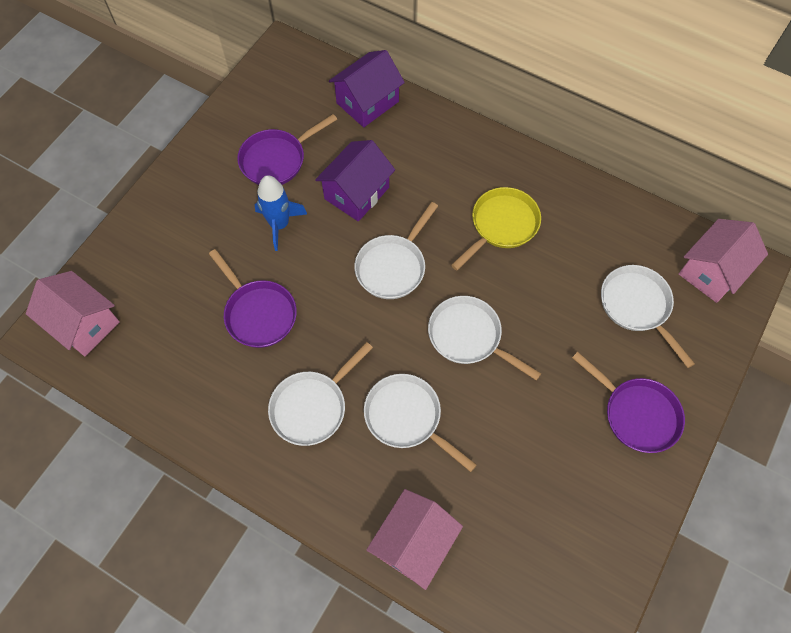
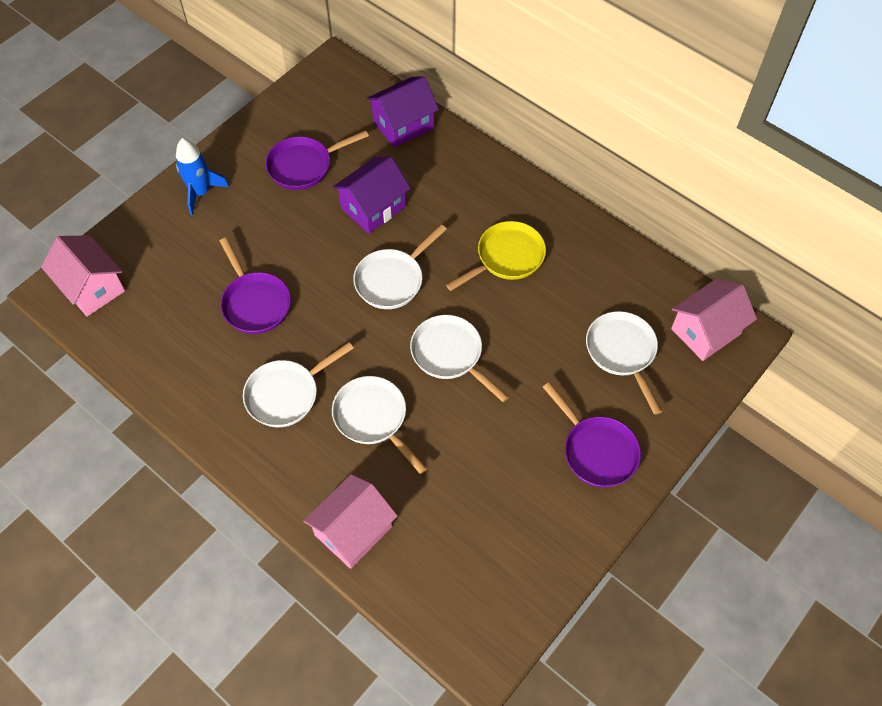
camera: 10 degrees right, 5 degrees down
blue rocket [255,175,307,251] -> blue rocket moved to [176,138,229,215]

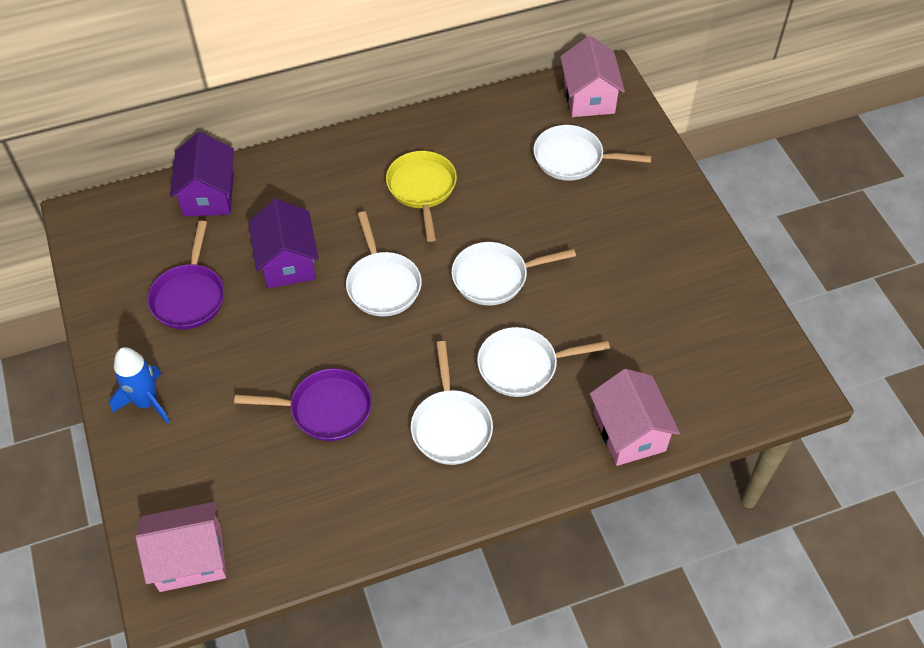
camera: 60 degrees left, 5 degrees down
purple pan [543,382,641,487] -> none

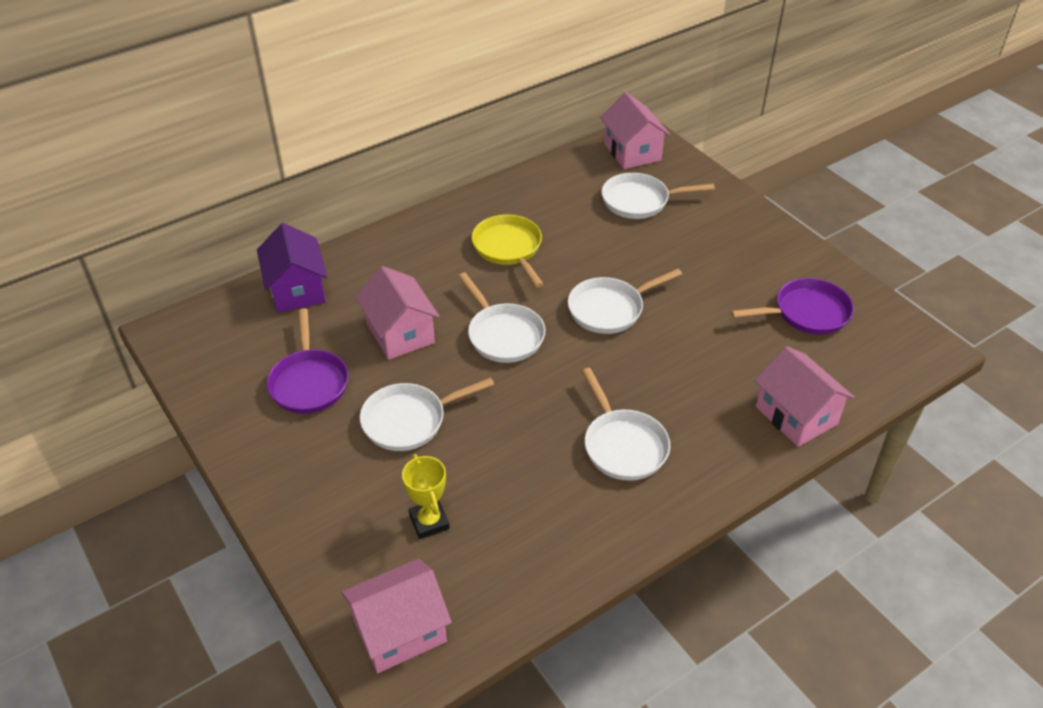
camera: 15 degrees left, 10 degrees down
blue rocket [109,347,170,424] -> none
purple pan [234,368,372,441] -> purple pan moved to [731,278,854,335]
purple house [248,199,319,288] -> pink house [355,266,440,360]
white pan [477,327,610,397] -> white pan moved to [360,377,494,451]
none -> yellow trophy [402,454,450,539]

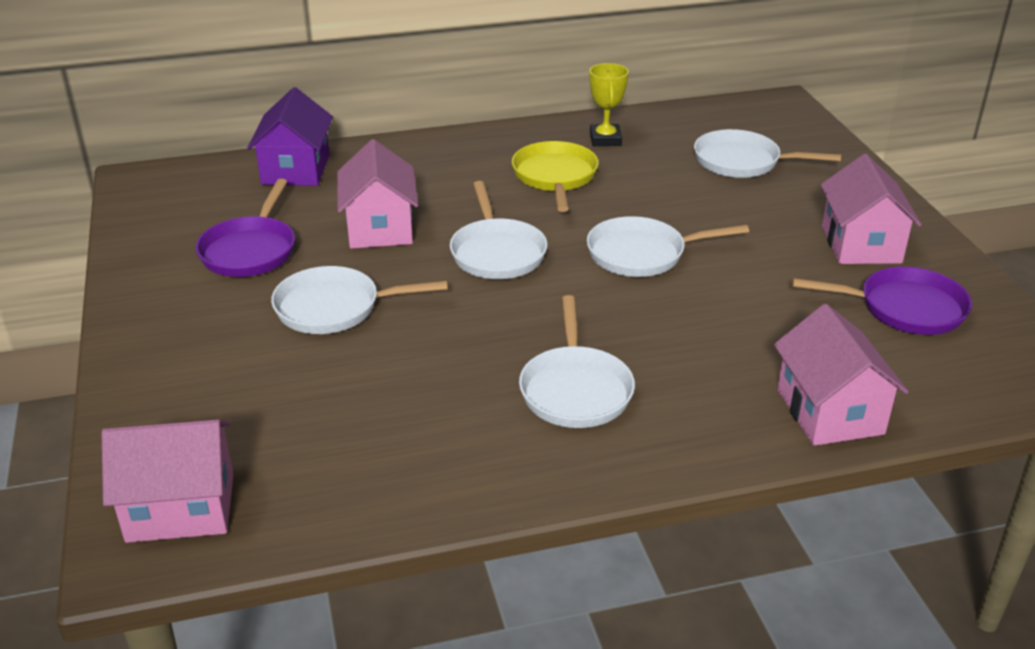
camera: 20 degrees right, 10 degrees down
yellow trophy [402,454,450,539] -> yellow trophy moved to [589,63,629,146]
pink house [600,92,670,169] -> pink house moved to [821,154,922,264]

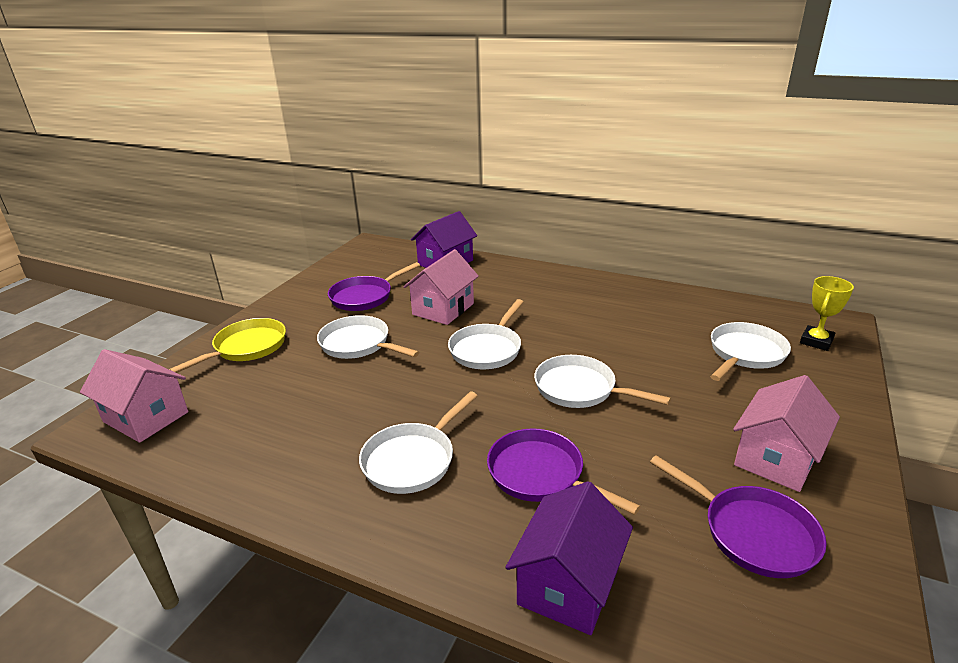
camera: 40 degrees right, 5 degrees down
yellow pan [512,141,599,212] -> yellow pan moved to [169,318,286,373]
yellow trophy [589,63,629,146] -> yellow trophy moved to [800,276,854,351]
white pan [694,129,842,178] -> white pan turned 75 degrees clockwise [710,322,791,381]
pink house [774,304,909,446] -> purple house [506,481,633,635]
none -> purple pan [487,428,641,515]

